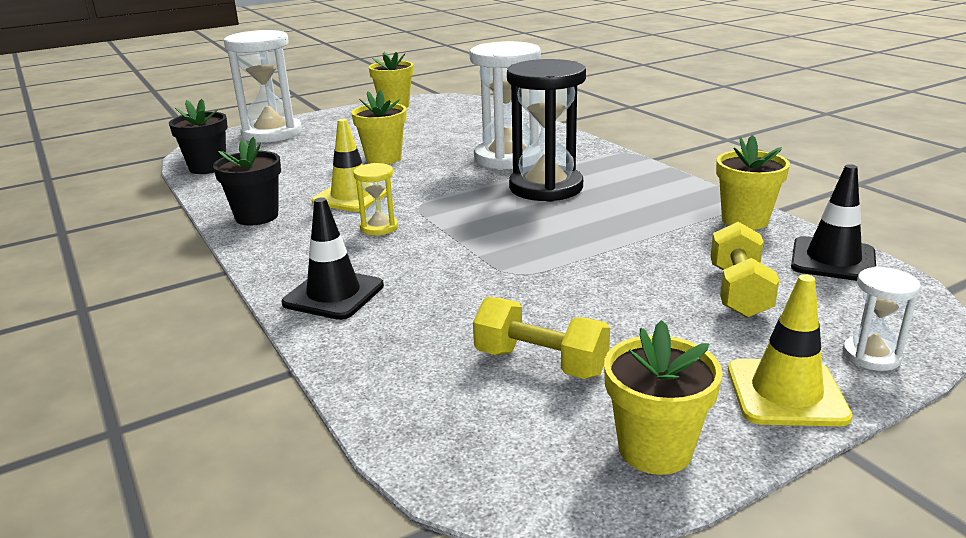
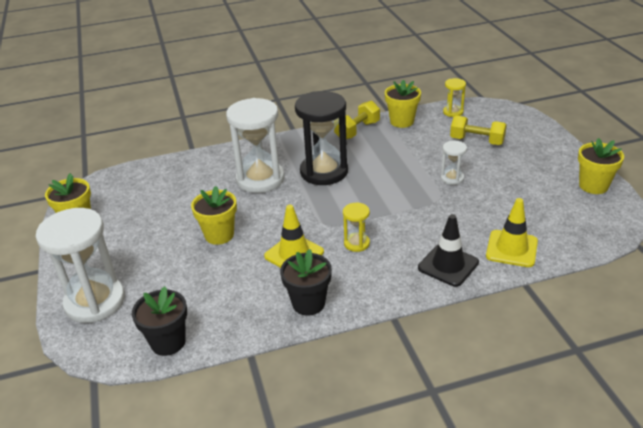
camera: 75 degrees left, 10 degrees up
yellow dumbbell [473,297,610,379] -> yellow dumbbell moved to [334,101,380,139]
yellow traffic cone [728,274,853,426] -> yellow traffic cone moved to [486,198,538,267]
black traffic cone [791,164,876,281] -> yellow hourglass [443,78,466,117]
white hourglass [843,267,921,371] -> white hourglass moved to [441,141,467,185]

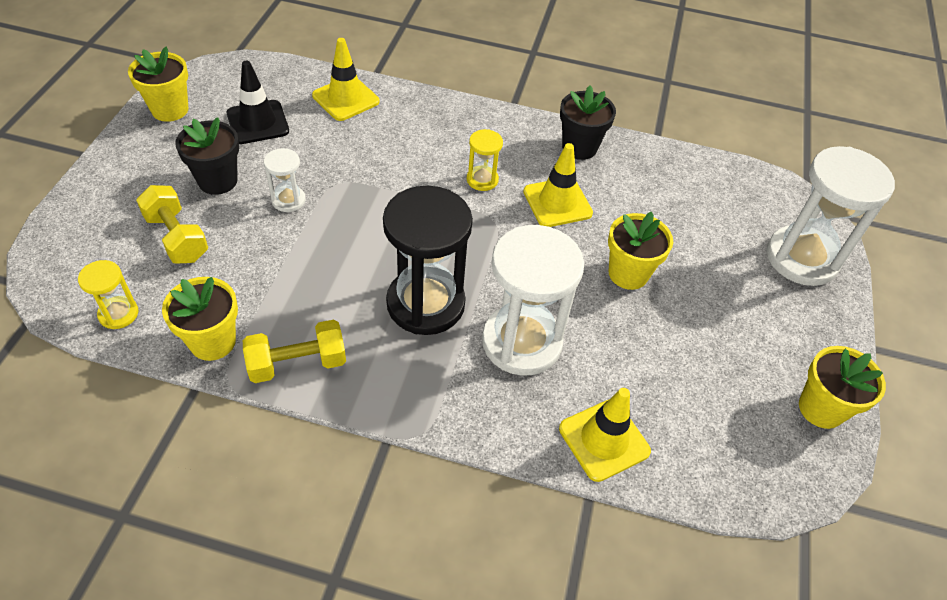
camera: 155 degrees left, 15 degrees up
black flower pot [132,286,187,356] -> black flower pot moved to [175,117,239,195]
black traffic cone [418,214,479,287] -> black traffic cone moved to [227,61,289,144]
none -> yellow traffic cone [559,388,651,482]

